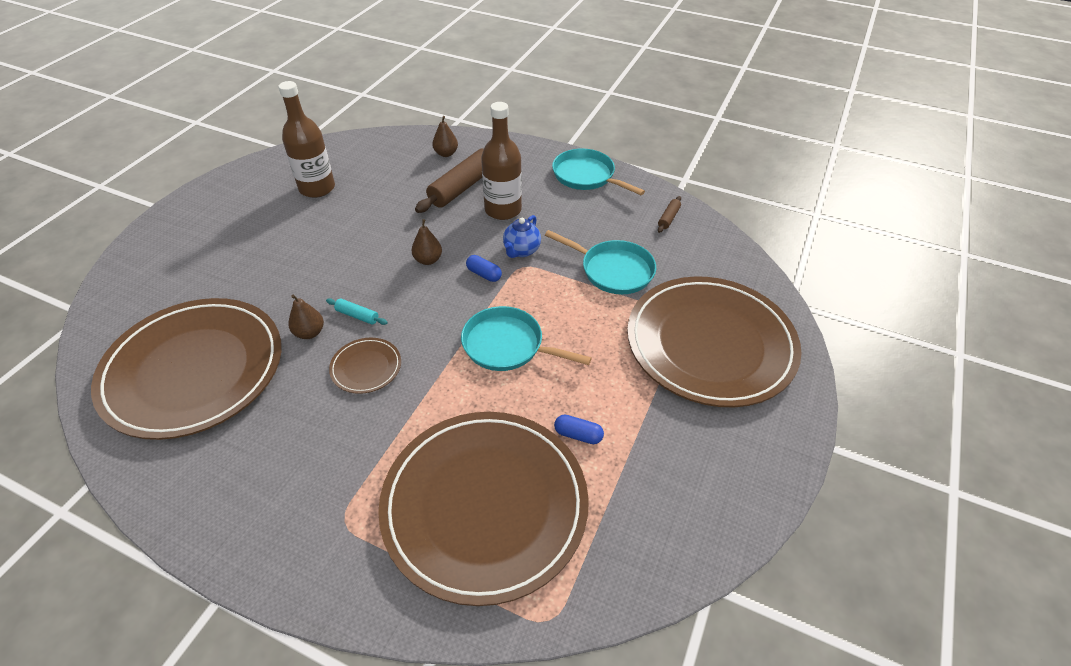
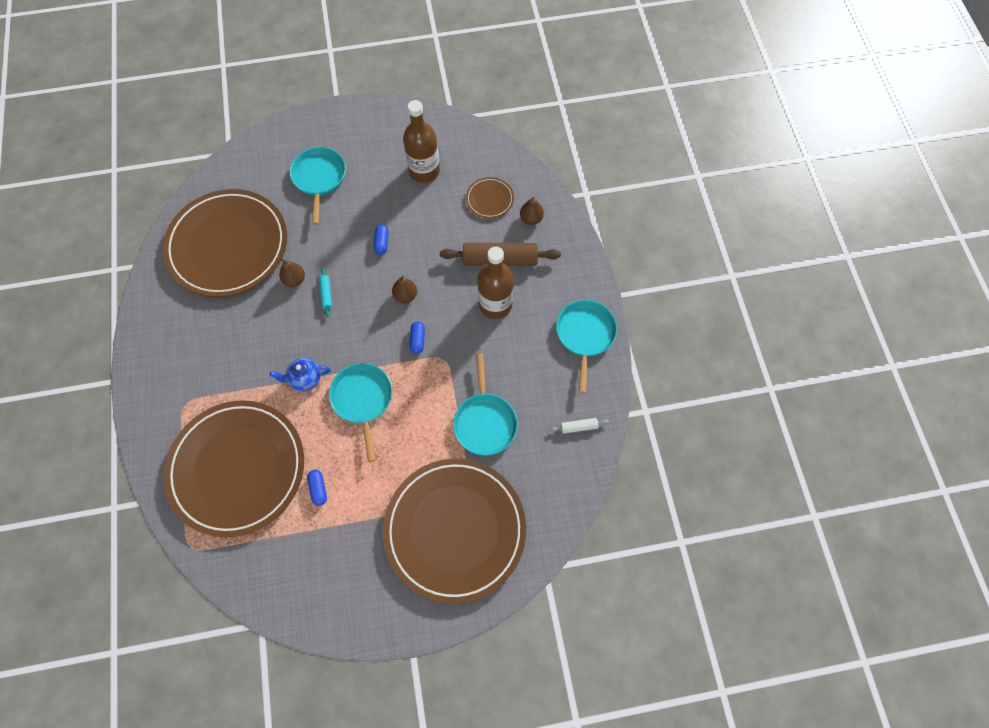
camera: 55 degrees right, 20 degrees up
brown plate [329,338,401,394] -> brown plate moved to [466,177,514,218]
blue teapot [503,215,541,258] -> blue teapot moved to [269,358,331,391]
brown rolling pin [658,196,681,233] -> white rolling pin [550,418,609,434]
none -> turquoise pan [290,147,346,225]
none -> blue capsule [374,224,389,255]

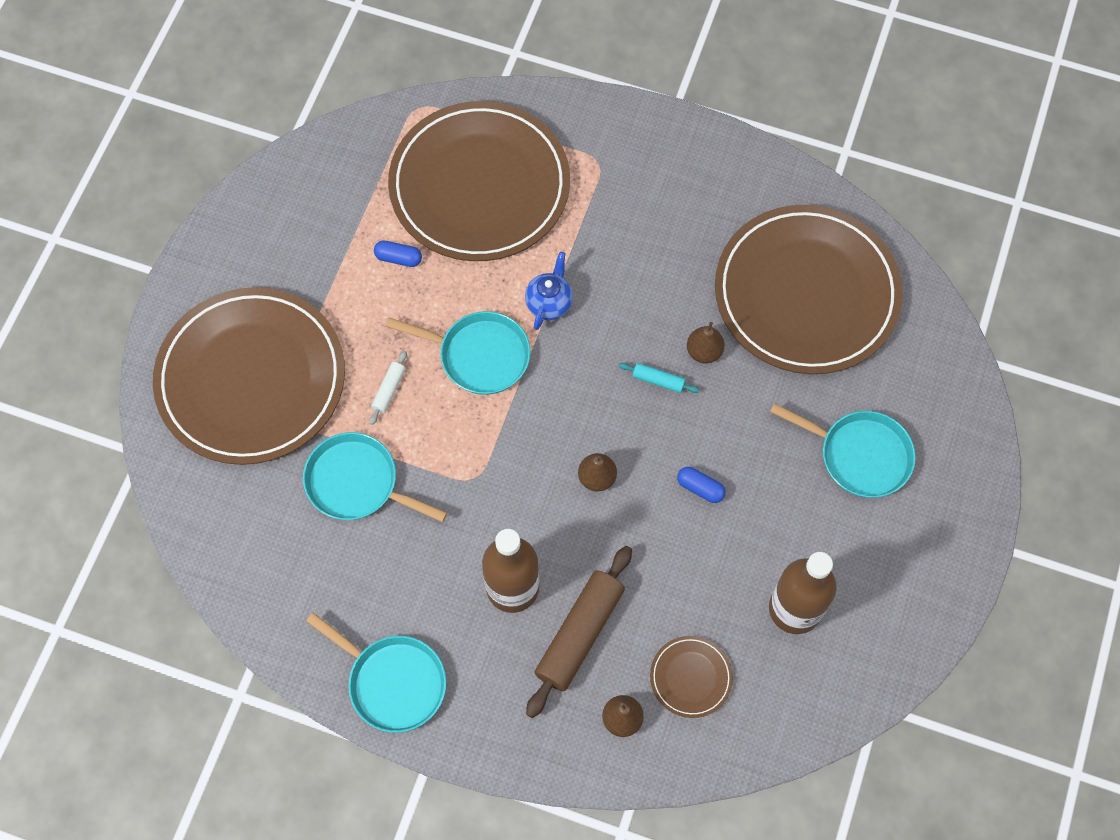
camera: 120 degrees right, 0 degrees up
blue capsule [409,321,425,354] -> none
white rolling pin [550,418,609,434] -> white rolling pin moved to [370,351,407,425]

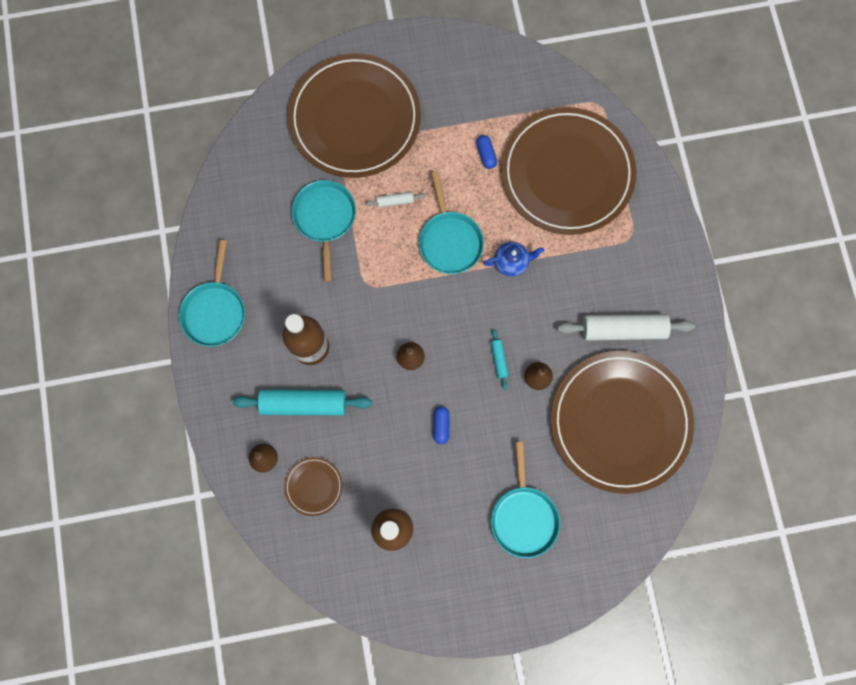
camera: 60 degrees right, 10 degrees up
brown rolling pin [526,546,632,718] -> turquoise rolling pin [232,389,372,415]
none -> white rolling pin [557,314,695,341]

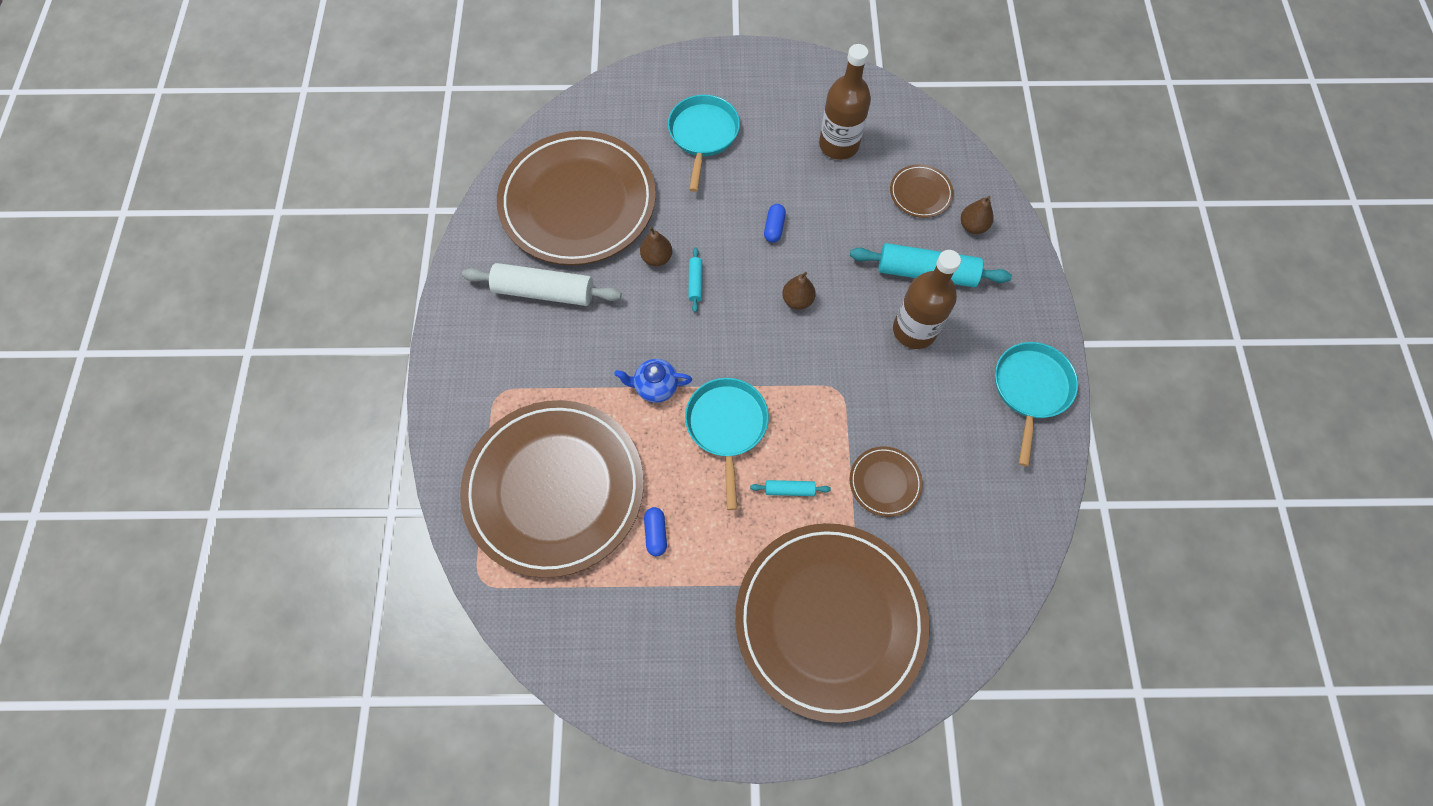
camera: 170 degrees left, 10 degrees down
turquoise pan [292,180,356,282] -> brown plate [850,446,923,517]
white rolling pin [365,192,425,208] -> turquoise rolling pin [750,480,831,496]

